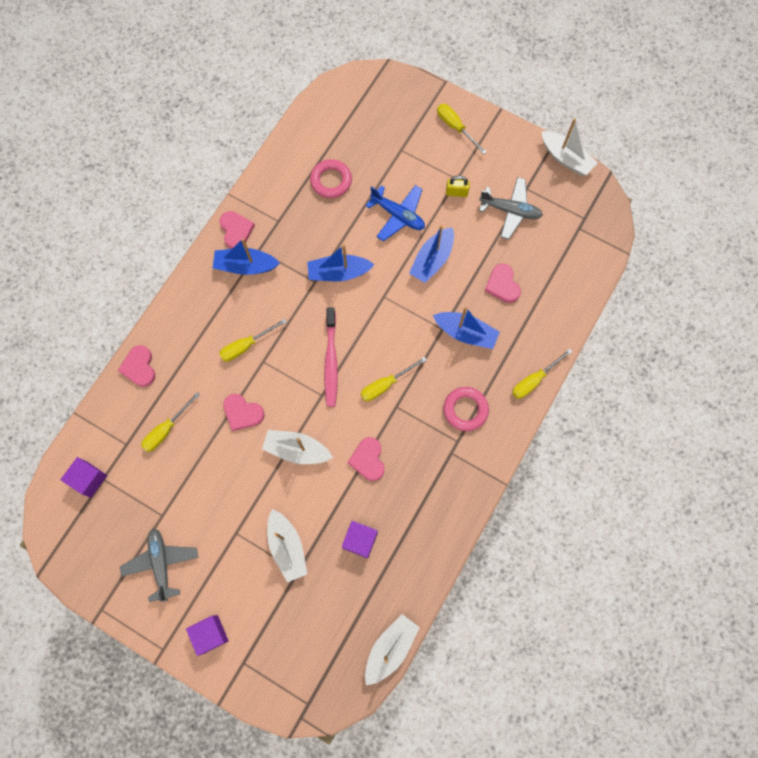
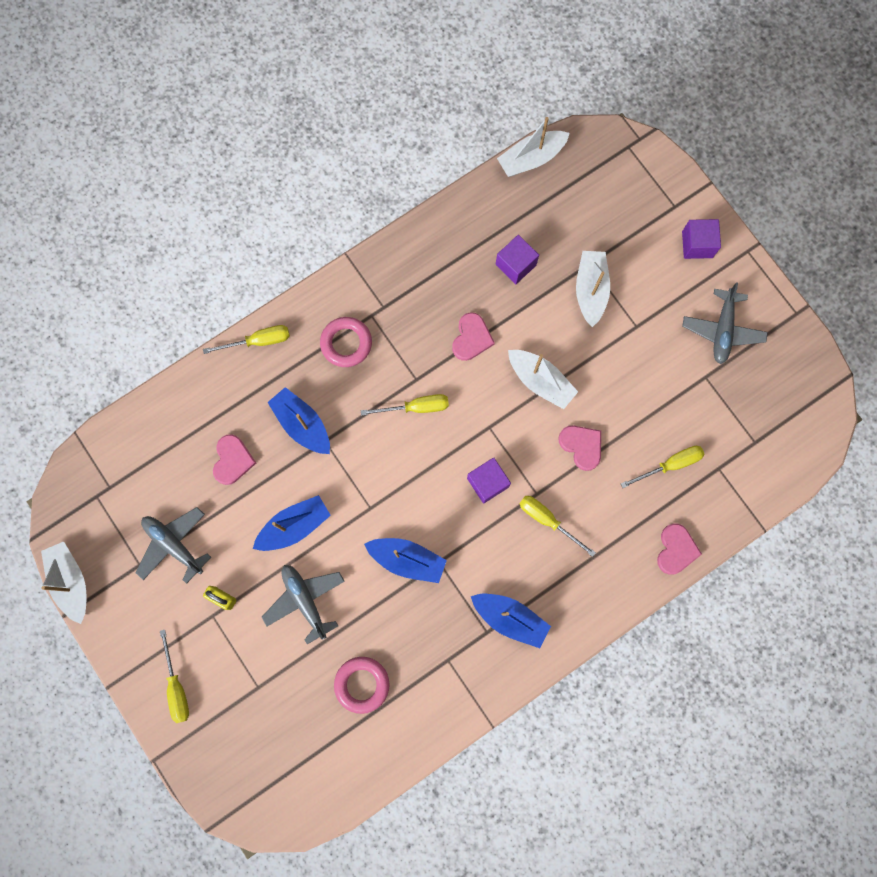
camera: 155 degrees left, 5 degrees up
purple cube [60,457,107,498] -> purple cube moved to [467,458,511,504]
yellow screwdriver [219,318,287,362] -> yellow screwdriver turned 135 degrees counterclockwise [519,496,596,557]
pink heart [220,211,255,249] -> none
pink toothbrush [324,307,338,407] -> none
blue plane [366,185,425,241] -> grey plane [262,565,345,644]

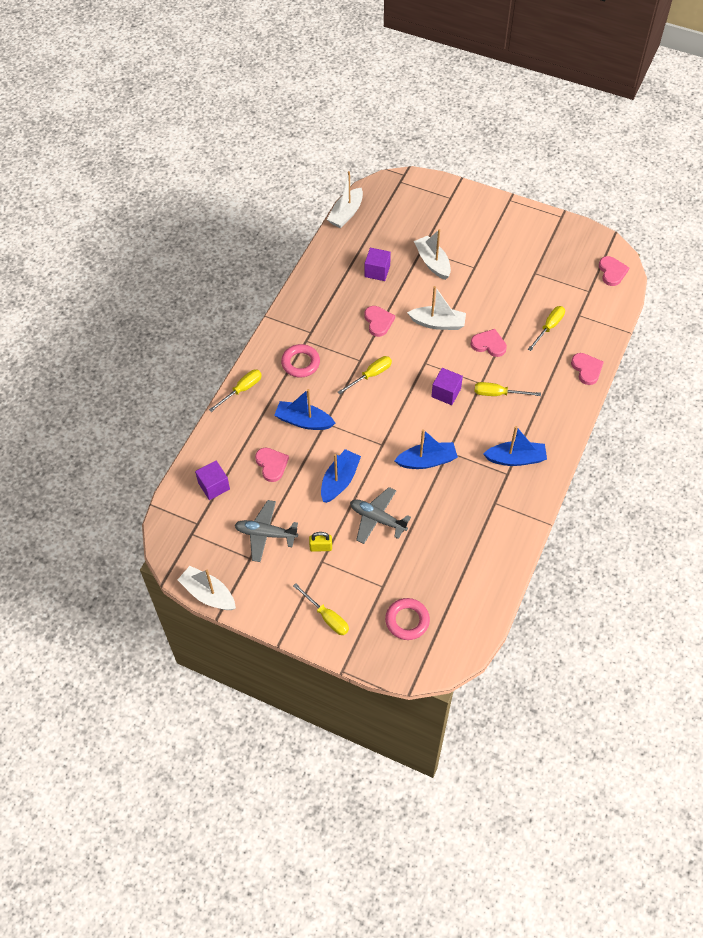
camera: 30 degrees left, 20 degrees down
pink ring [334,657,390,714] -> pink ring moved to [385,598,430,640]
purple cube [682,219,721,259] -> purple cube moved to [195,461,230,500]
grey plane [682,282,768,364] -> none
none -> pink heart [599,256,630,286]

